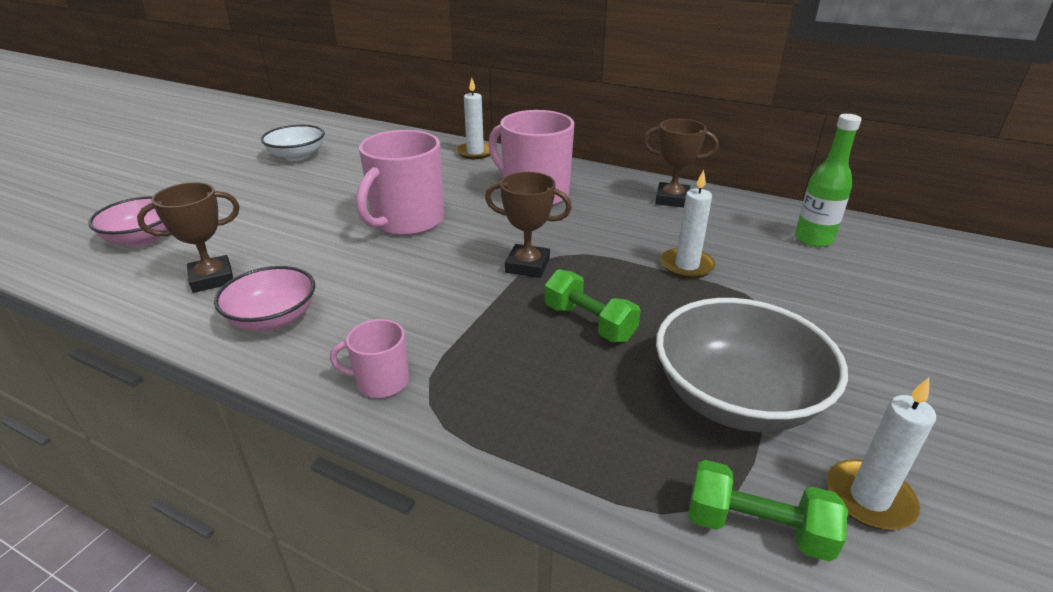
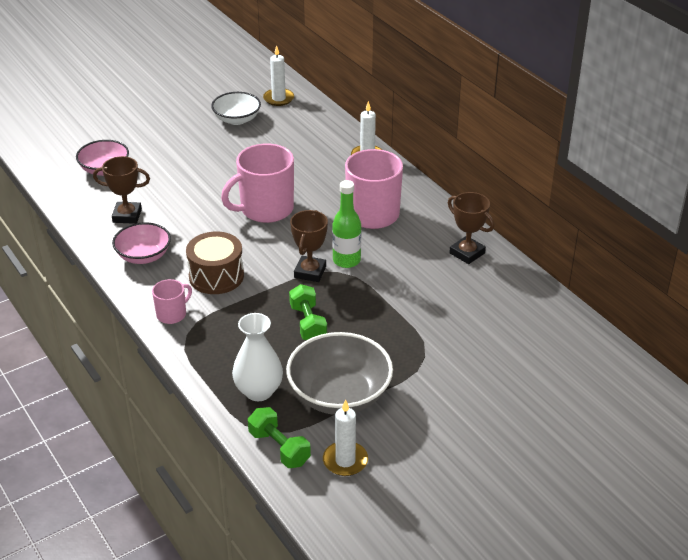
camera: 30 degrees right, 5 degrees up
pink mug [330,319,409,398] -> pink mug turned 105 degrees clockwise [152,279,192,324]
brown trophy [485,172,572,278] -> brown trophy turned 60 degrees clockwise [290,210,328,282]
white candle [661,170,715,279] -> white candle moved to [263,45,294,106]
green bottle [795,114,862,247] -> green bottle moved to [332,180,361,268]
none -> brown drum [186,232,244,294]
none -> white vase [232,313,283,401]

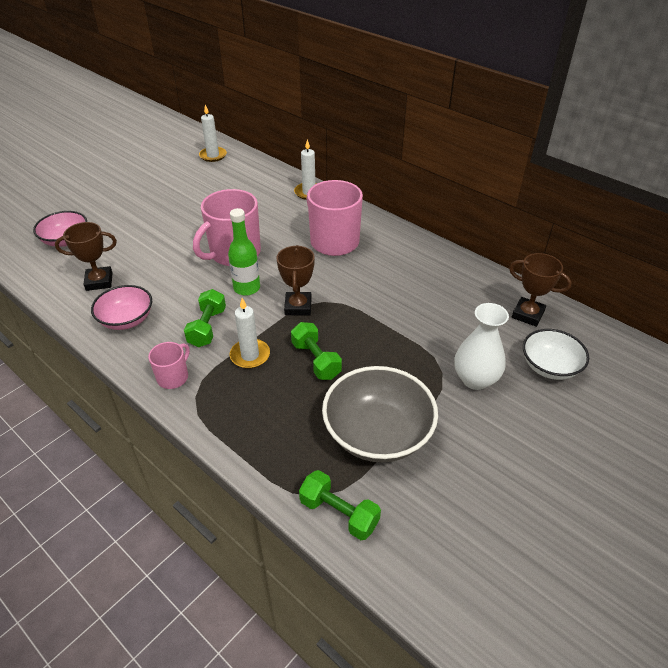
camera: 15 degrees left, 5 degrees up
brown drum [186,232,244,294] -> green dumbbell [184,289,226,347]
white bowl [211,92,261,125] -> white bowl moved to [523,329,589,380]
white vase [232,313,283,401] -> white vase moved to [454,303,509,390]
white candle [323,400,368,476] -> white candle moved to [230,298,270,369]
green bottle [332,180,361,268] -> green bottle moved to [228,208,260,296]
brown trophy [448,192,494,264] -> brown trophy moved to [509,253,572,327]

